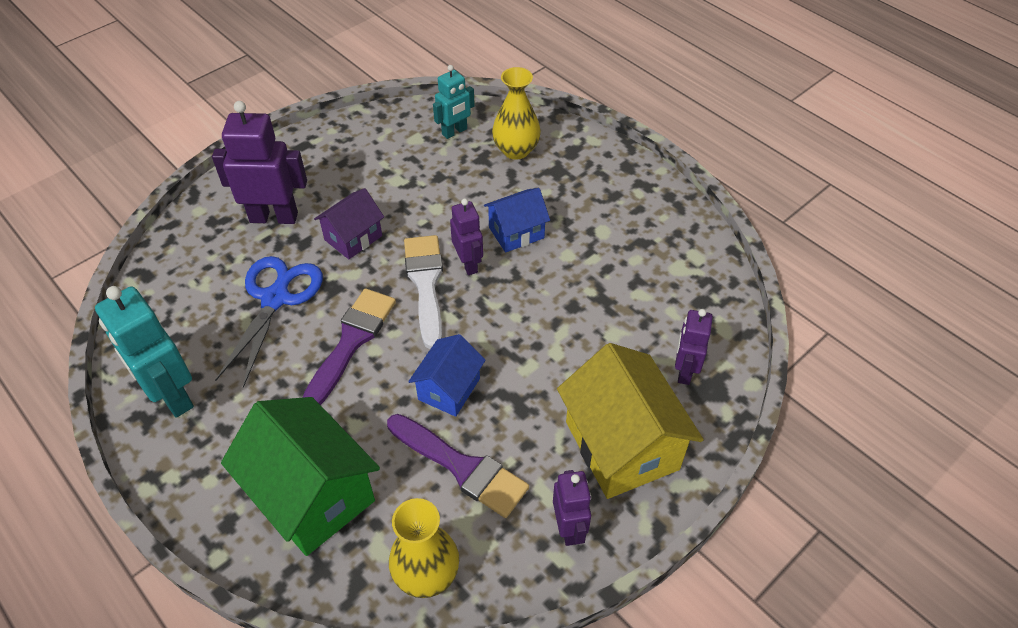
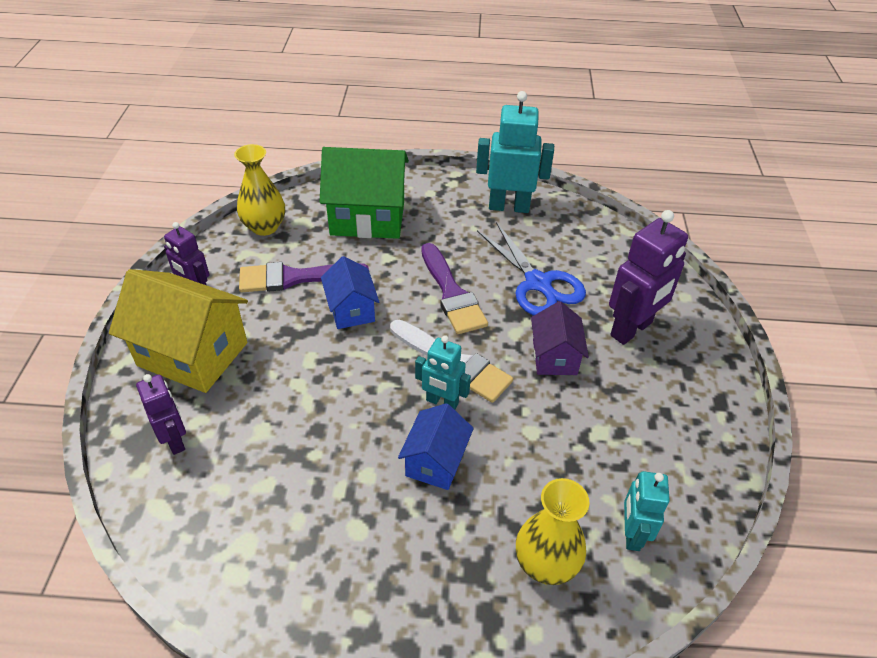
camera: 135 degrees right, 5 degrees down
purple robot [450,199,483,275] -> turquoise robot [415,335,471,410]

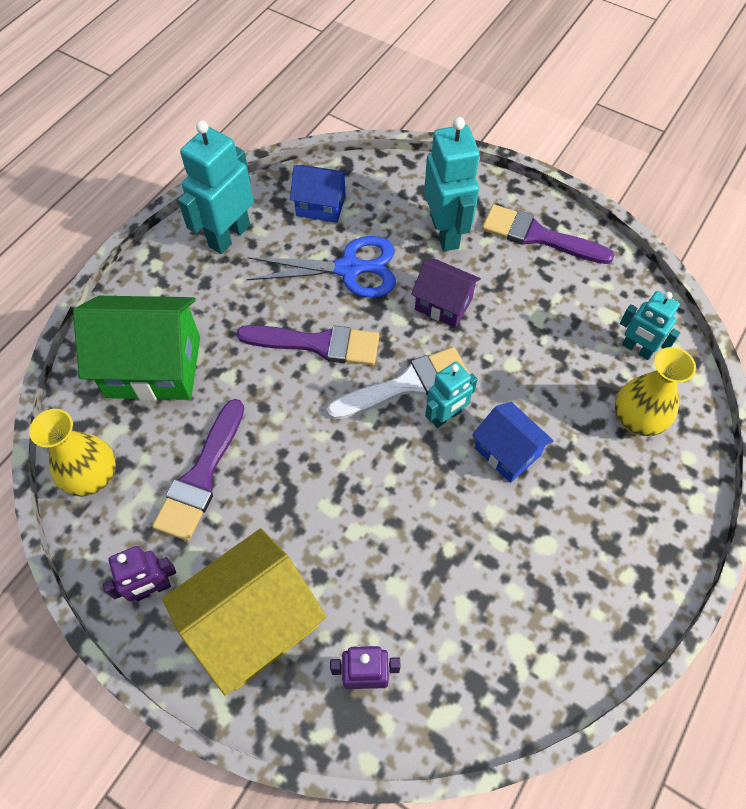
camera: 60 degrees left, 15 degrees up
green house [320,147,409,239] -> green house turned 60 degrees clockwise [73,296,200,401]
blue house [321,256,379,329] -> blue house moved to [290,165,348,223]
purple robot [609,210,688,345] -> turquoise robot [424,117,480,251]
none -> purple brush [482,204,615,264]

